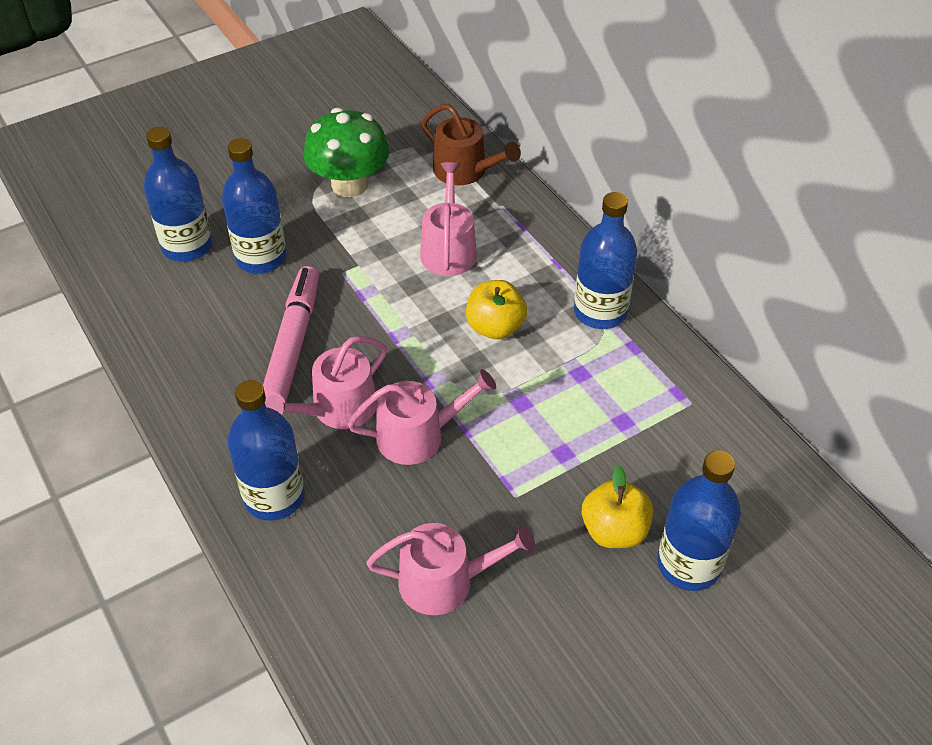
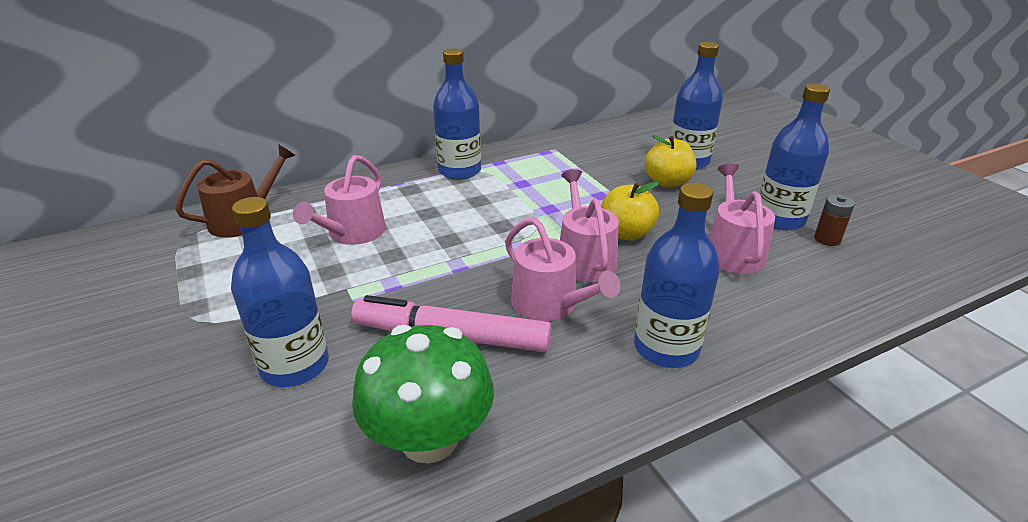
camera: 85 degrees left, 15 degrees down
blue bottle [144,127,213,262] -> blue bottle moved to [759,83,830,230]
green mushroom [303,108,389,197] -> green mushroom moved to [352,325,494,463]
pink watering can [420,162,477,276] -> pink watering can turned 75 degrees counterclockwise [293,155,386,245]
yellow apple [466,280,527,339] -> yellow apple moved to [601,182,659,241]
none -> brown battery [814,194,855,246]

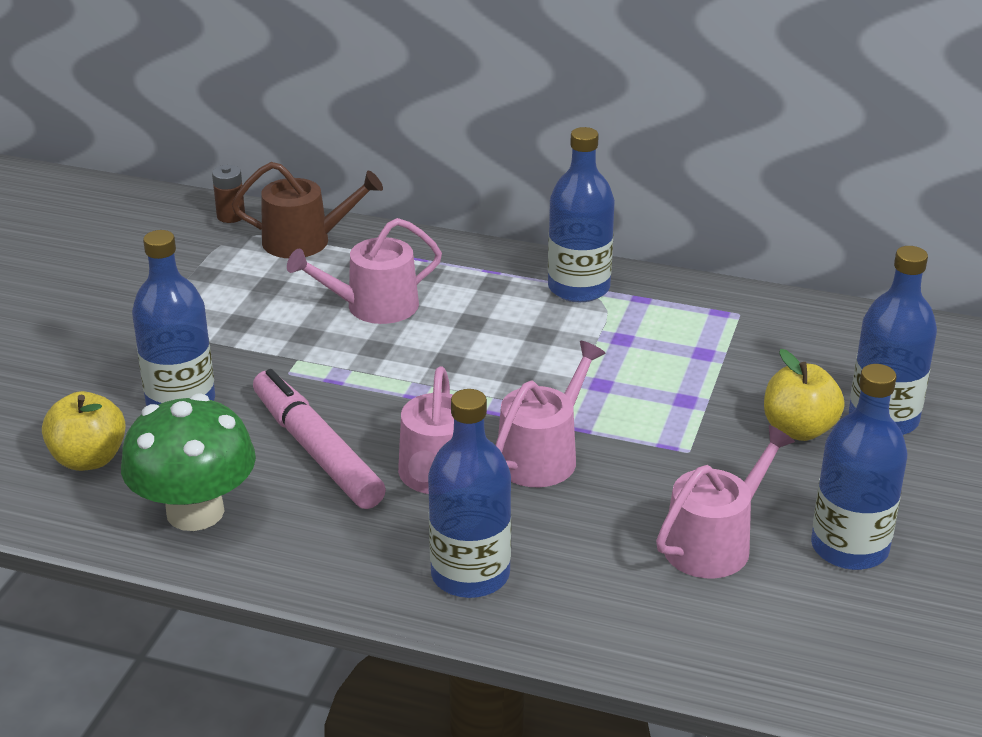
camera: 45 degrees right, 0 degrees up
yellow apple [601,182,659,241] -> yellow apple moved to [42,391,126,471]
brown battery [814,194,855,246] -> brown battery moved to [212,165,245,223]

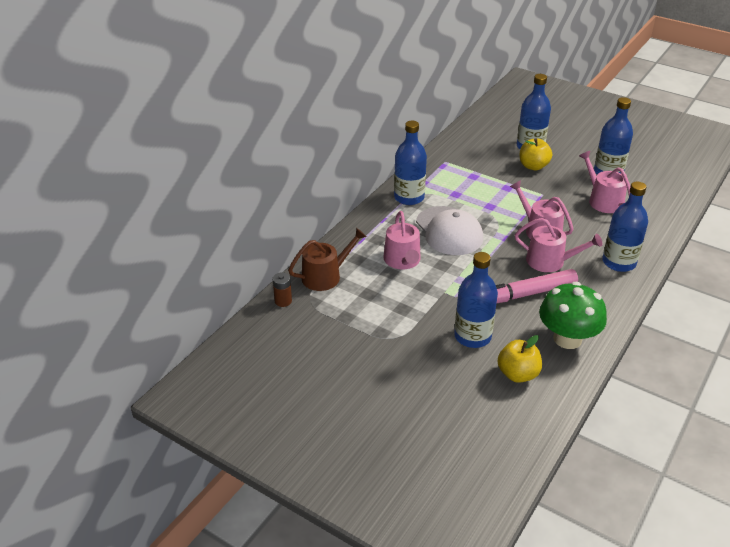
camera: 75 degrees left, 5 degrees up
brown watering can [232,162,383,258] -> brown watering can turned 45 degrees clockwise [288,228,367,291]
none -> white cap [416,206,483,255]

